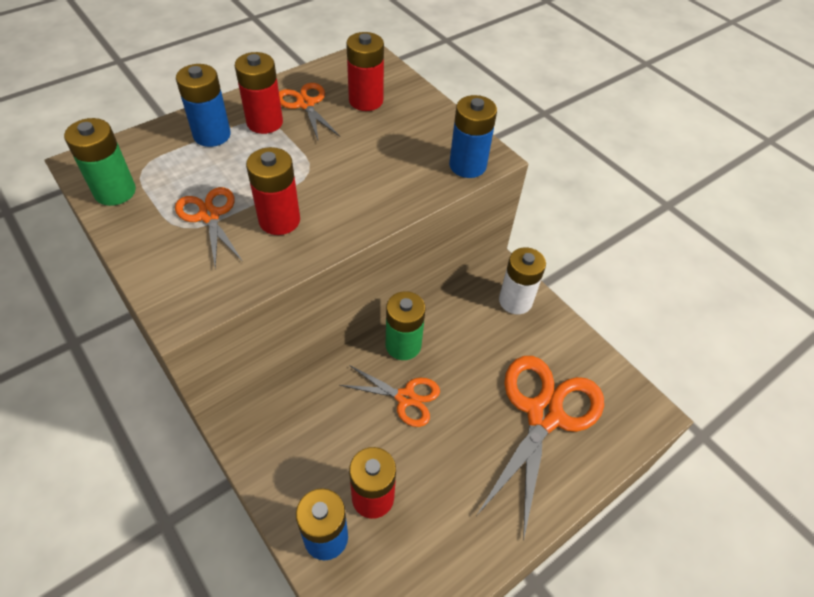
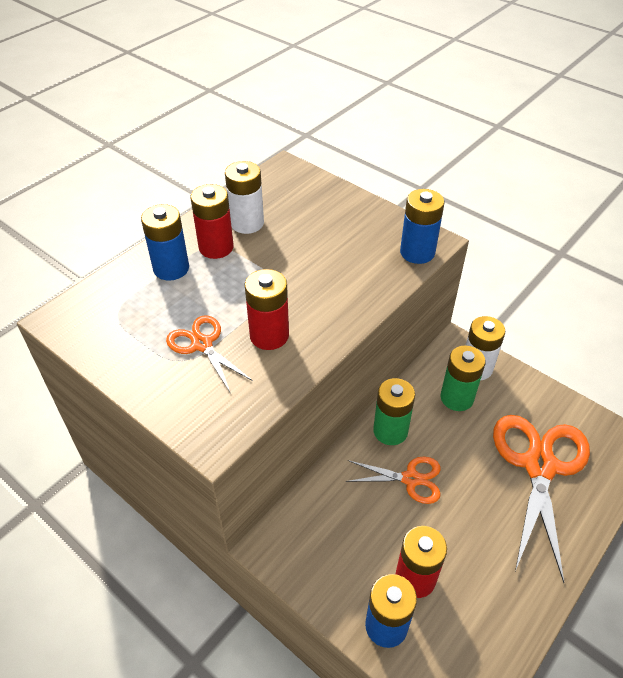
camera: 10 degrees left, 5 degrees down
green battery [64,118,136,206] -> green battery moved to [440,346,486,411]
orange scissors [279,83,340,140] -> white battery [225,161,264,234]
red battery [346,32,384,111] -> none

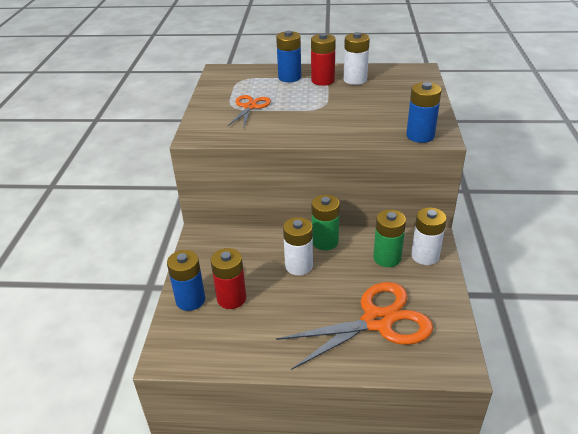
camera: 55 degrees right, 10 degrees down
red battery [245,269,289,350] -> none
orange scissors [346,456,441,504] -> white battery [283,217,313,275]

